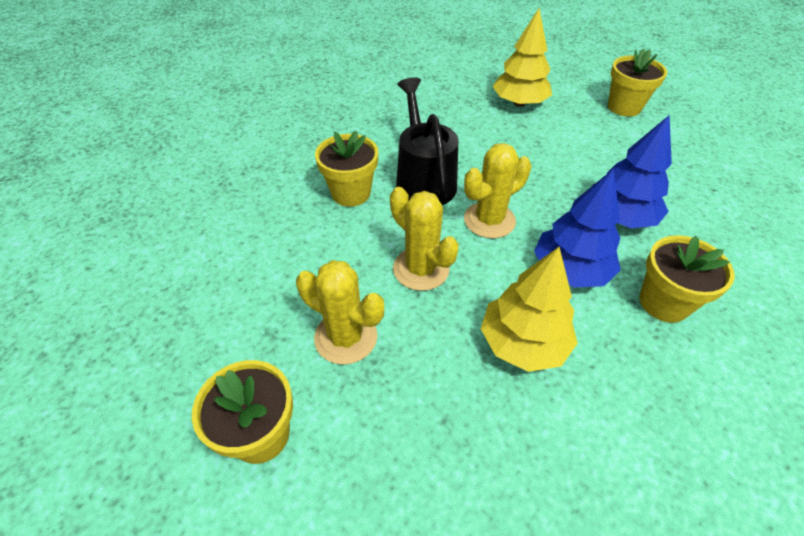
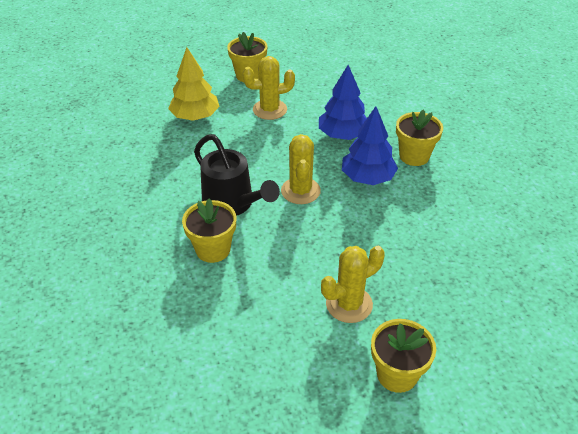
camera: 60 degrees left, 5 degrees down
yellow cactus [390,187,459,291] -> yellow cactus moved to [243,56,295,120]
black watering can [396,77,458,205] -> black watering can turned 150 degrees counterclockwise [194,134,280,216]
yellow tree [481,247,578,372] -> none

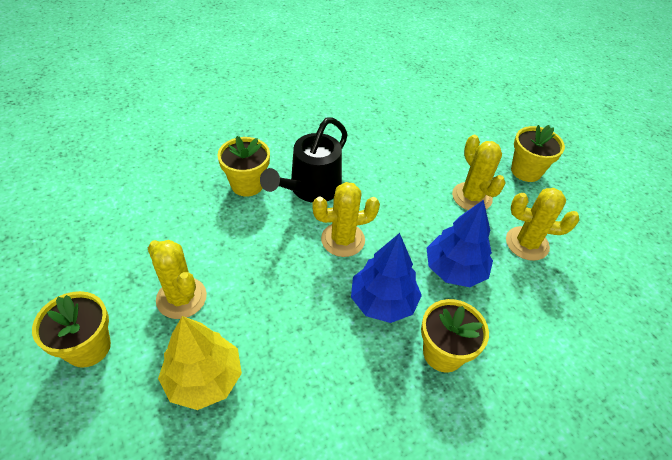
camera: 75 degrees right, 5 degrees up
yellow tree [168,47,220,121] -> yellow tree moved to [158,316,242,410]
none -> yellow cactus [506,188,579,261]

